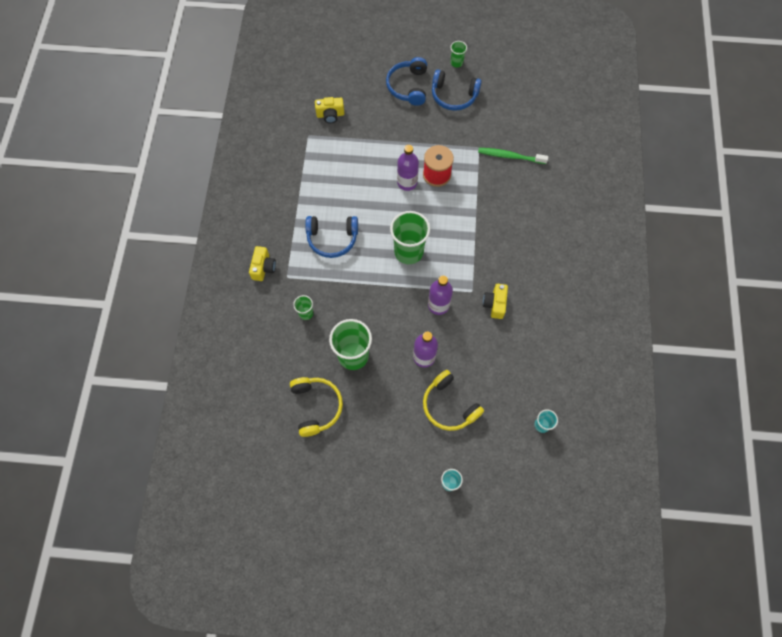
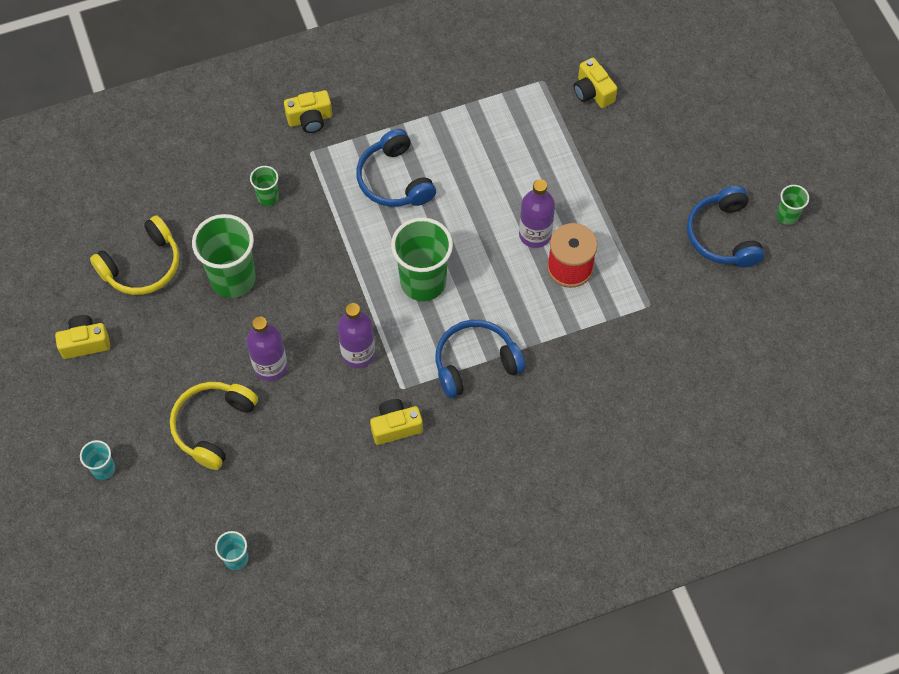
camera: 65 degrees right, 5 degrees down
blue headphones [386,57,427,106] -> blue headphones moved to [436,320,525,398]
green toothbrush [478,148,548,164] -> none
none -> yellow camera [55,315,110,359]

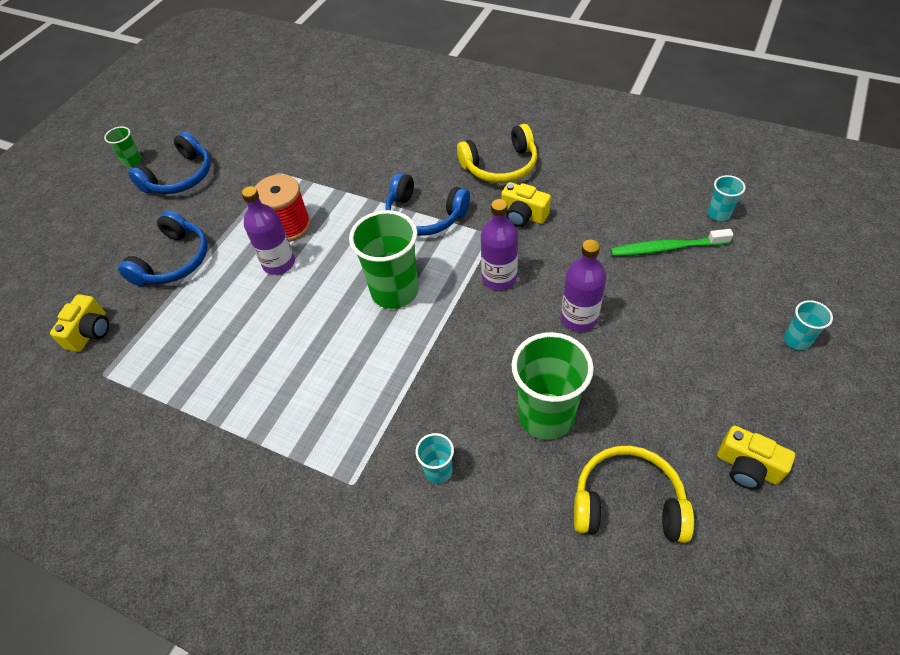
camera: 130 degrees left, 10 degrees down
yellow headphones [170,382,258,470] -> yellow headphones moved to [457,124,537,183]
green cup [250,166,279,206] -> turquoise cup [416,433,454,484]
yellow camera [284,90,332,133] -> none
blue headphones [356,129,436,207] -> blue headphones moved to [118,210,208,286]
none -> green toothbrush [611,229,733,256]

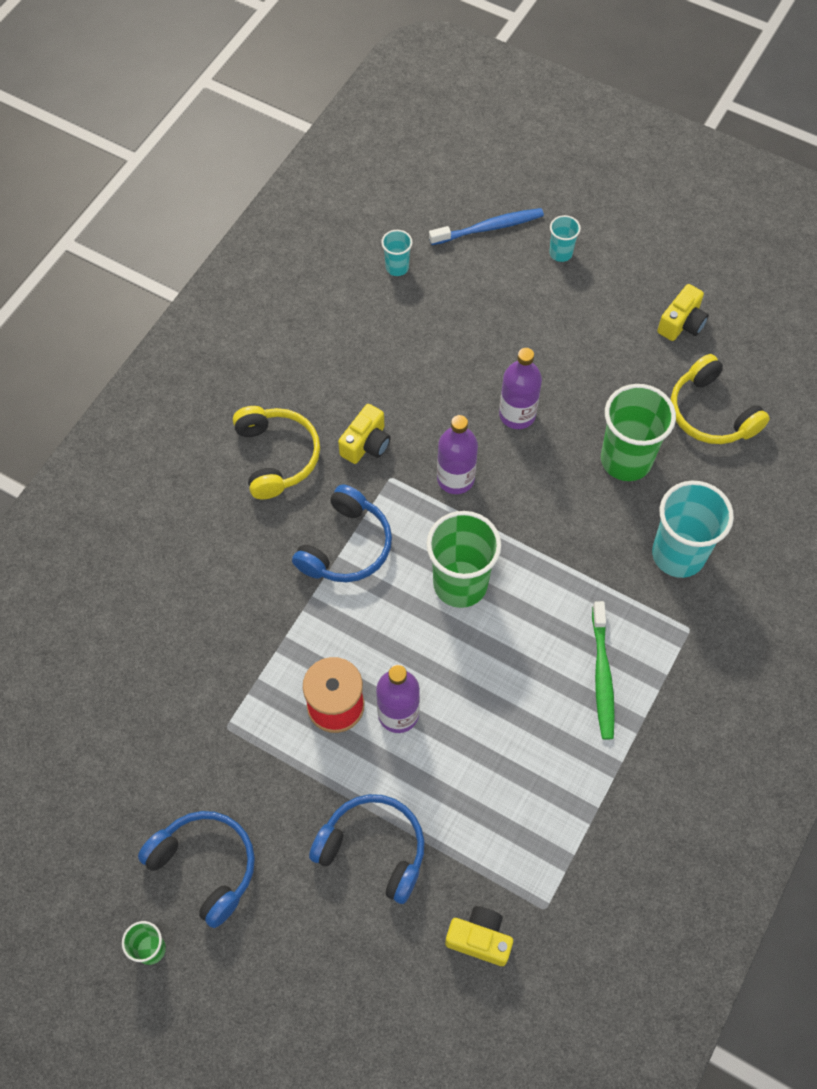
camera: 90 degrees left, 10 degrees up
turquoise cup [416,433,454,484] -> turquoise cup [652,481,734,578], size x2.06
yellow headphones [574,445,694,543] -> yellow headphones turned 45 degrees counterclockwise [671,354,770,444]
green toothbrush [611,229,733,256] -> green toothbrush moved to [592,601,615,740]
none -> blue toothbrush [429,208,544,245]

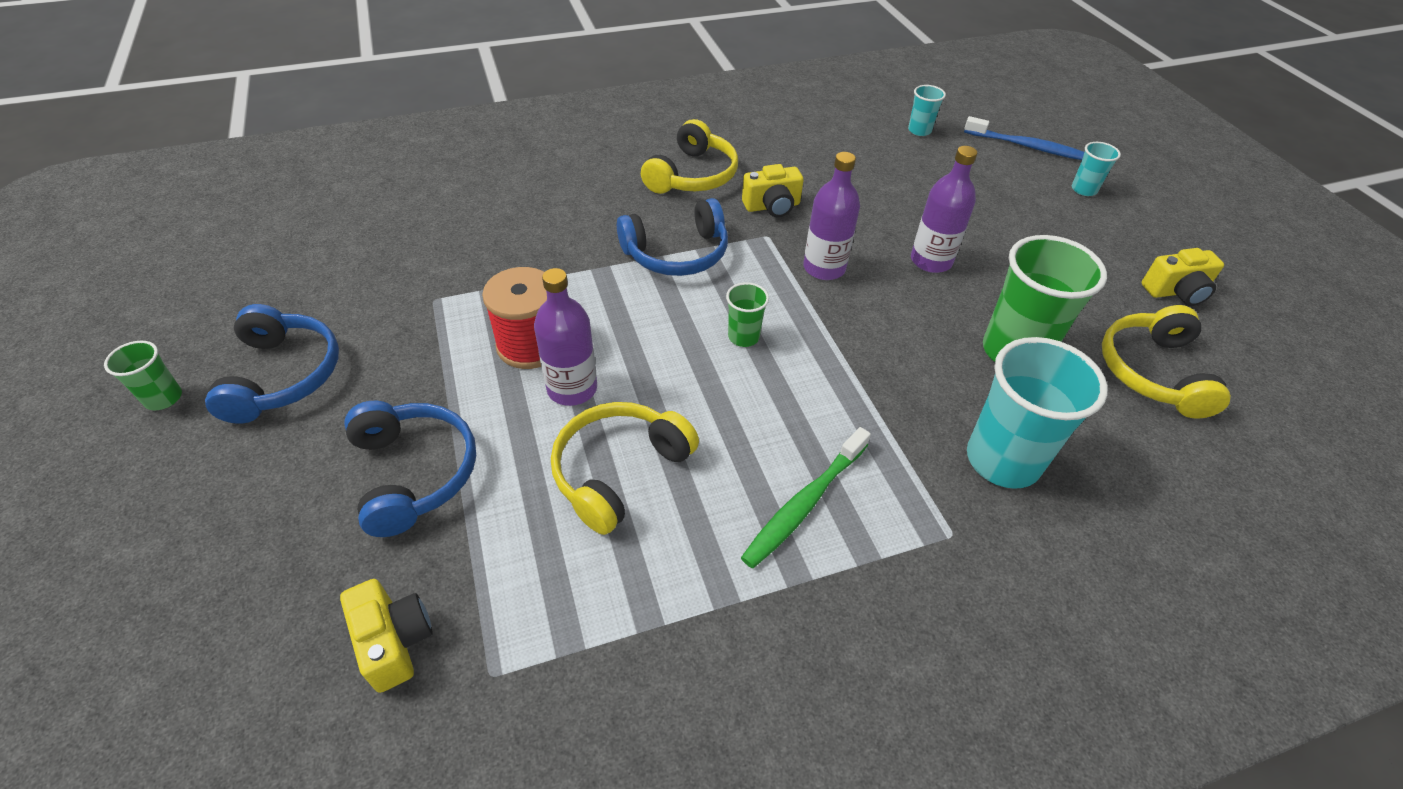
camera: 40 degrees right, 15 degrees down
green cup [426,511,501,608] -> green cup [726,282,769,347], size x0.49
none -> yellow headphones [551,402,699,535]

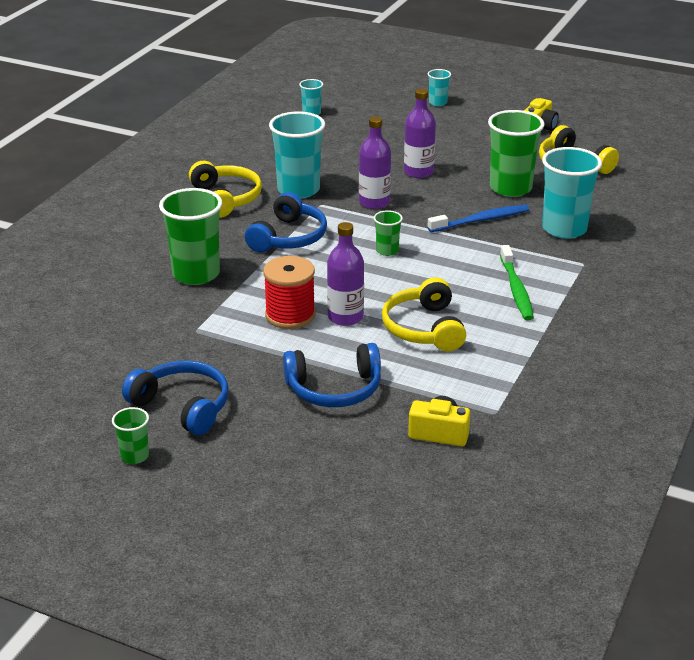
camera: 45 degrees left, 15 degrees down
blue headphones [344,401,476,537] -> blue headphones turned 150 degrees clockwise [283,343,381,407]
yellow camera [742,164,804,217] -> turquoise cup [269,111,325,199]
blue toothbrush [964,116,1084,160] -> blue toothbrush moved to [428,205,529,232]
none -> green cup [159,188,222,285]

